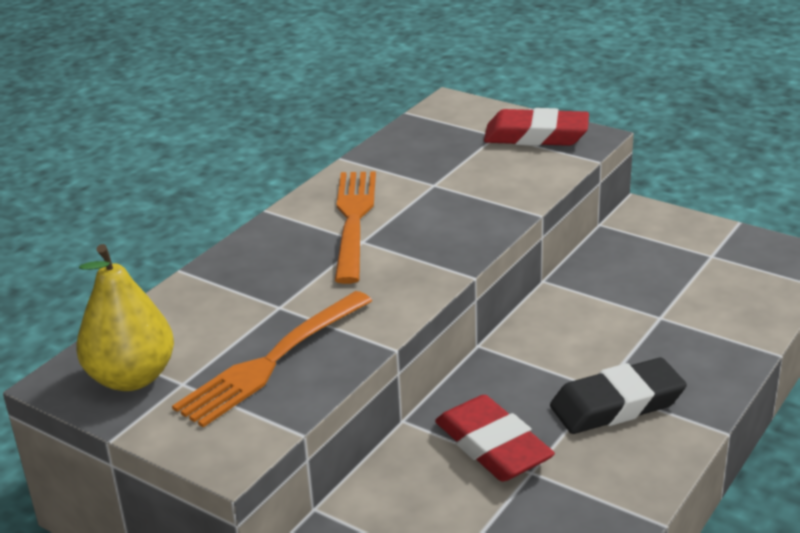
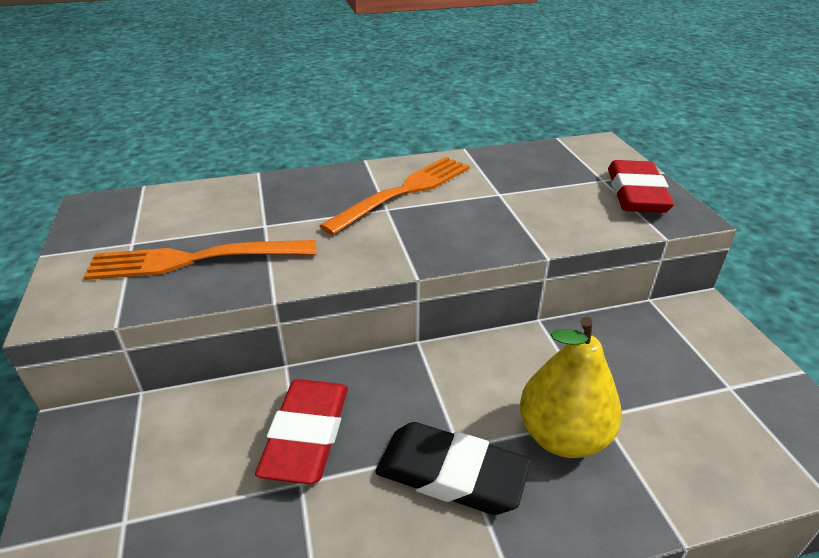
camera: 40 degrees right, 5 degrees up
yellow pear [76,244,174,391] -> yellow pear moved to [520,316,622,458]
red eraser [484,108,589,146] -> red eraser turned 45 degrees clockwise [608,160,674,213]

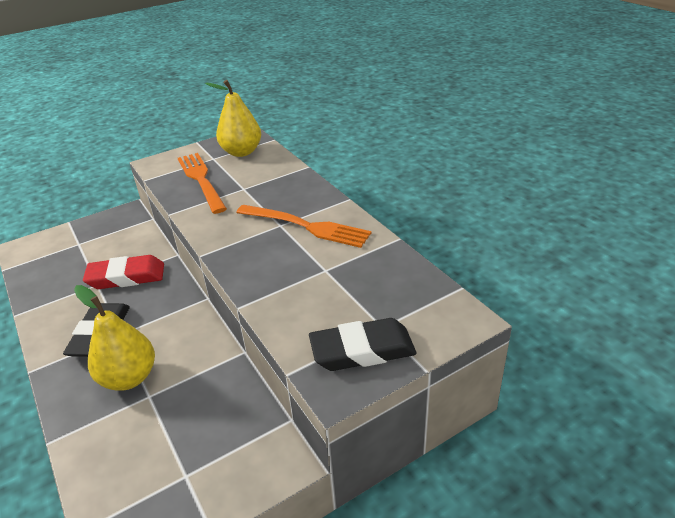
camera: 75 degrees right, 0 degrees up
red eraser [608,160,674,213] -> black eraser [309,318,417,371]
none -> yellow pear [205,80,261,157]

